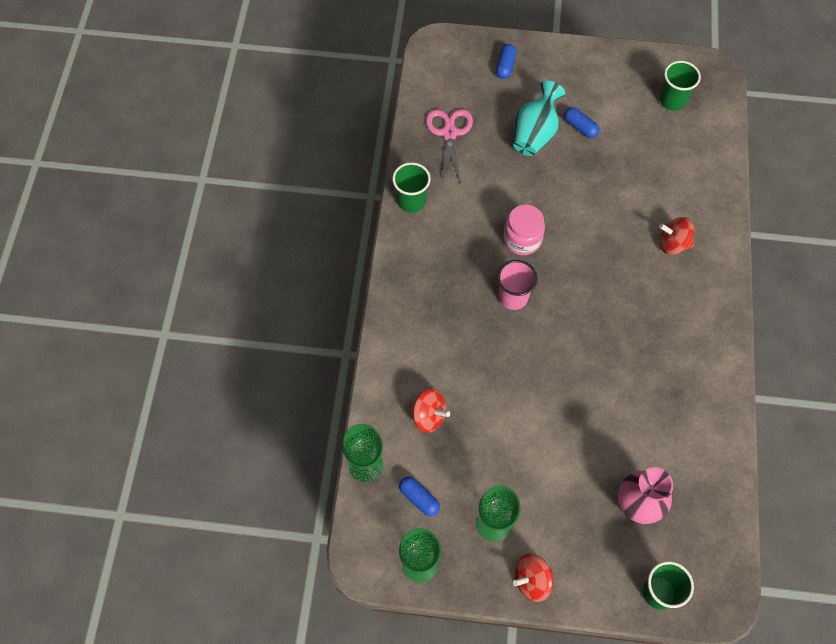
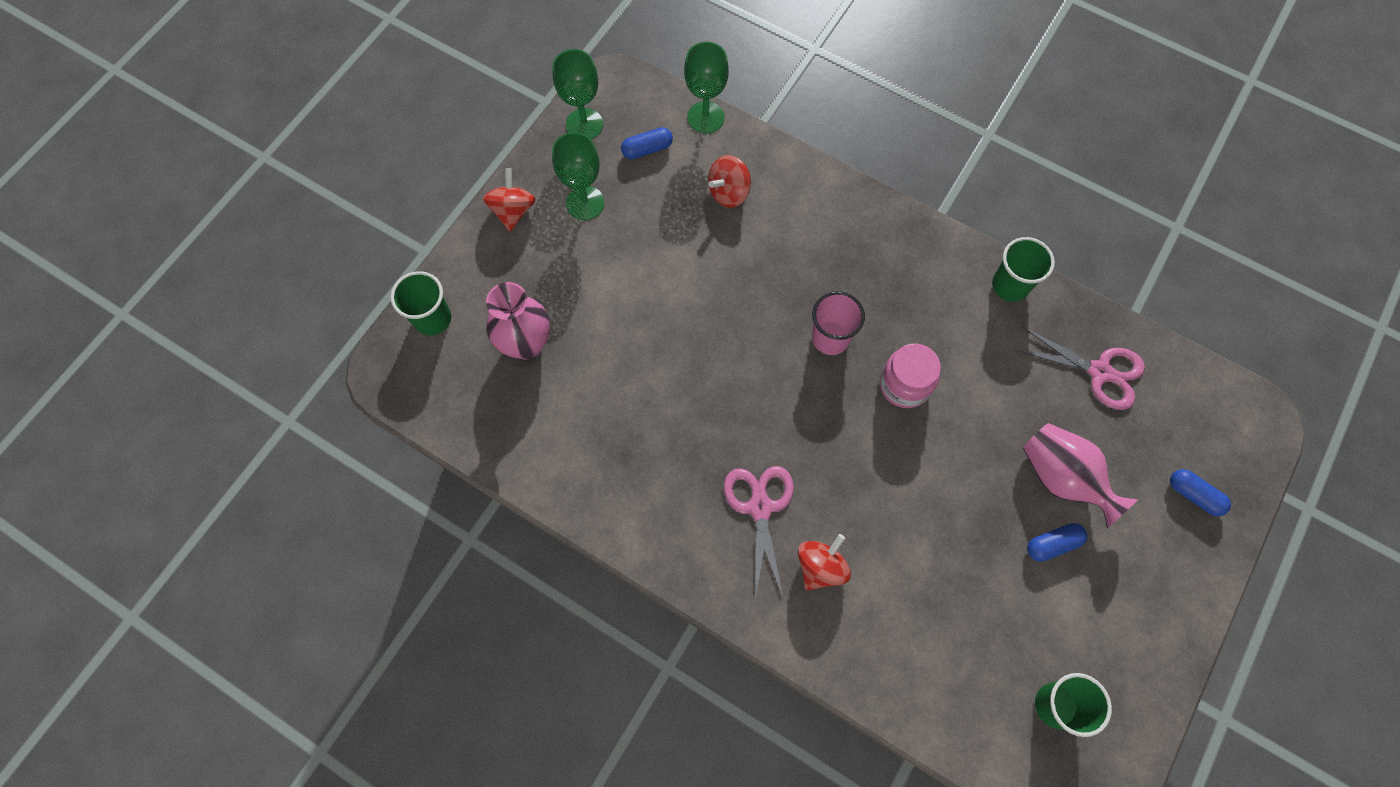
camera: 115 degrees right, 5 degrees up
turquoise vase [513,80,565,156] -> pink vase [1023,423,1138,528]
none -> pink scissors [724,466,794,598]

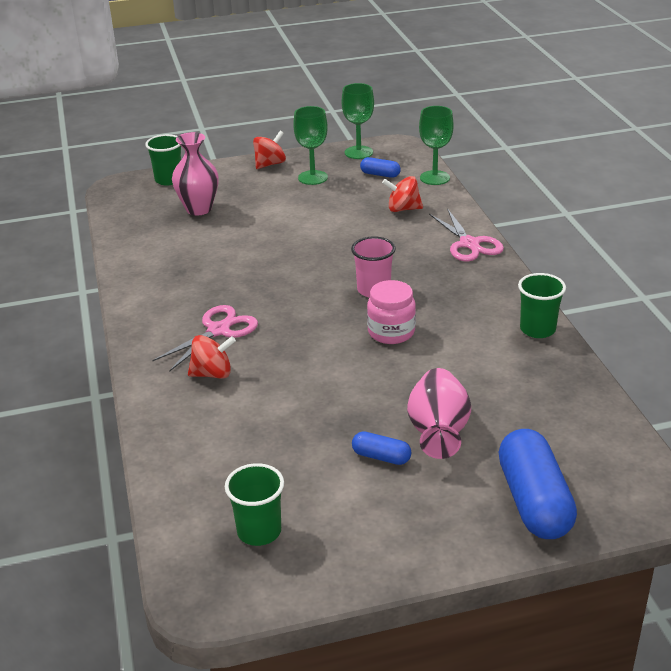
camera: 45 degrees right, 35 degrees down
pink scissors [1014,327,1145,410] -> pink scissors moved to [429,208,504,261]
blue capsule [1170,469,1231,516] -> blue capsule [499,429,577,539], size x2.06

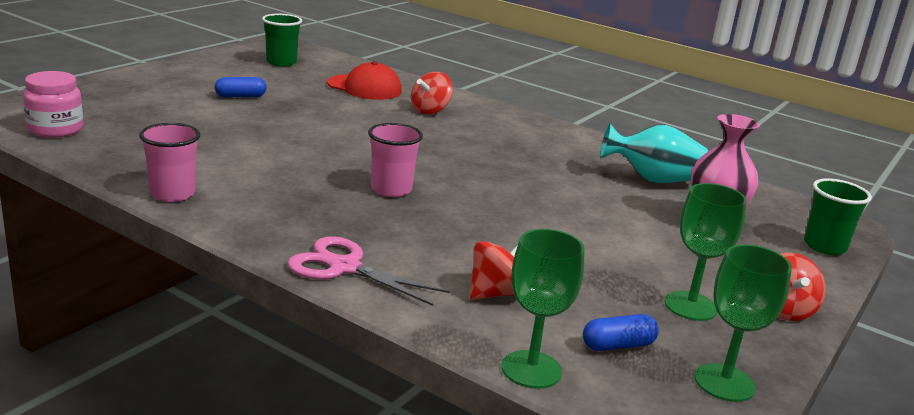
camera: 135 degrees right, 10 degrees down
pink scissors [152,305,258,372] -> none
pink jar [367,280,416,344] -> pink jar moved to [23,71,83,138]
pink vase [407,368,471,459] -> none
blue capsule [499,429,577,539] -> none
green cup [518,273,566,338] -> pink cup [139,123,200,202]
none -> red cap [327,61,402,100]
none -> turquoise vase [600,123,708,183]

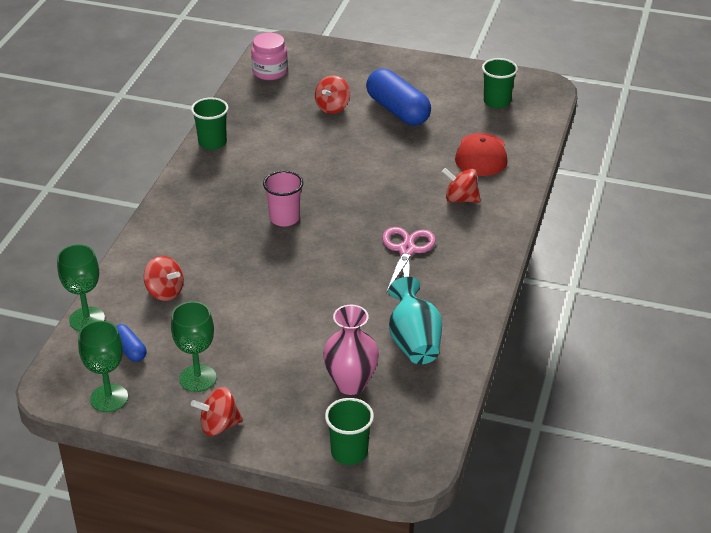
camera: 75 degrees right, 15 degrees up
pink cup [139,123,200,202] -> green cup [191,98,228,150]
blue capsule [215,77,266,97] -> blue capsule [366,69,431,125], size x2.06
pink scissors [287,236,450,306] -> pink scissors moved to [382,227,436,293]
none -> red spinning top [315,75,350,114]

